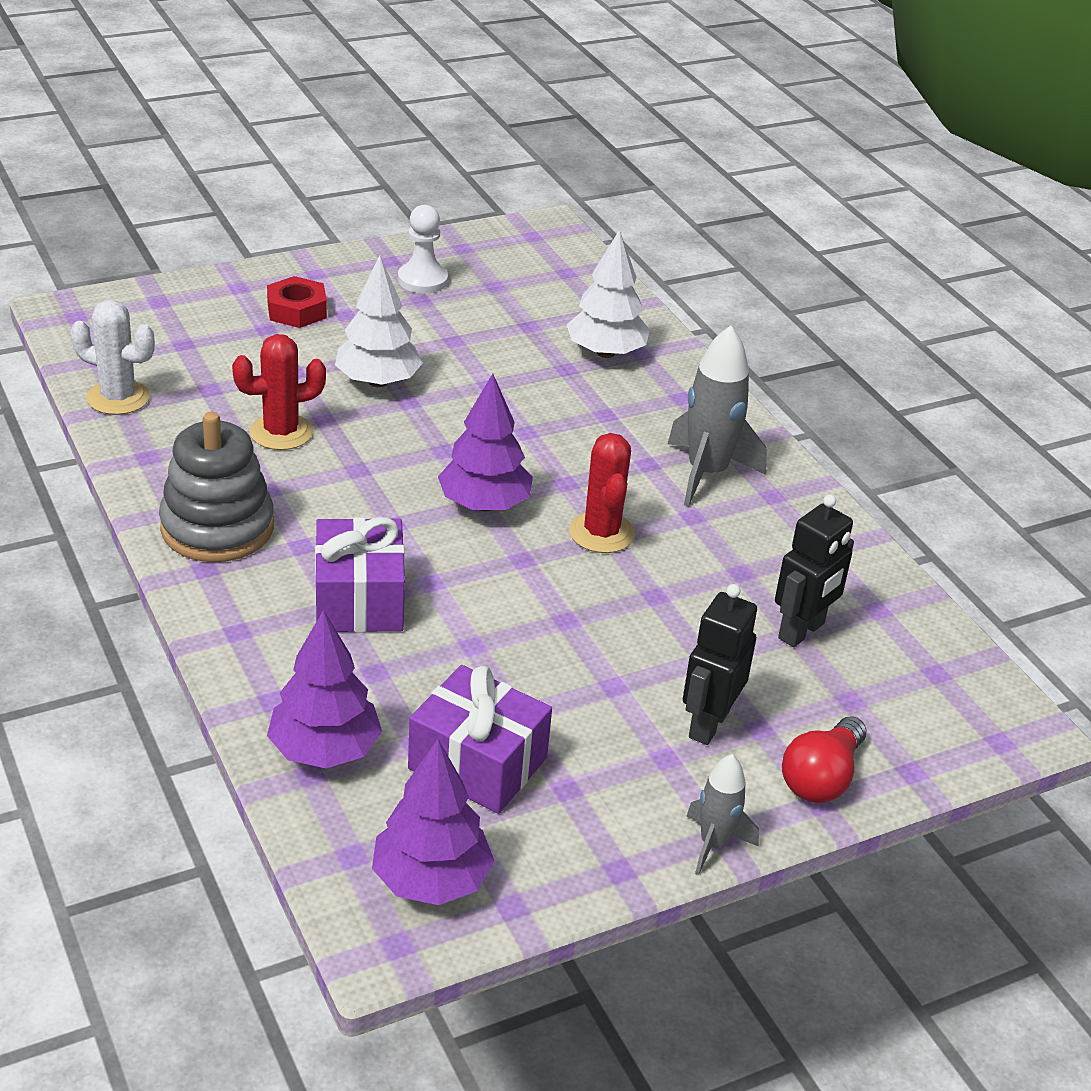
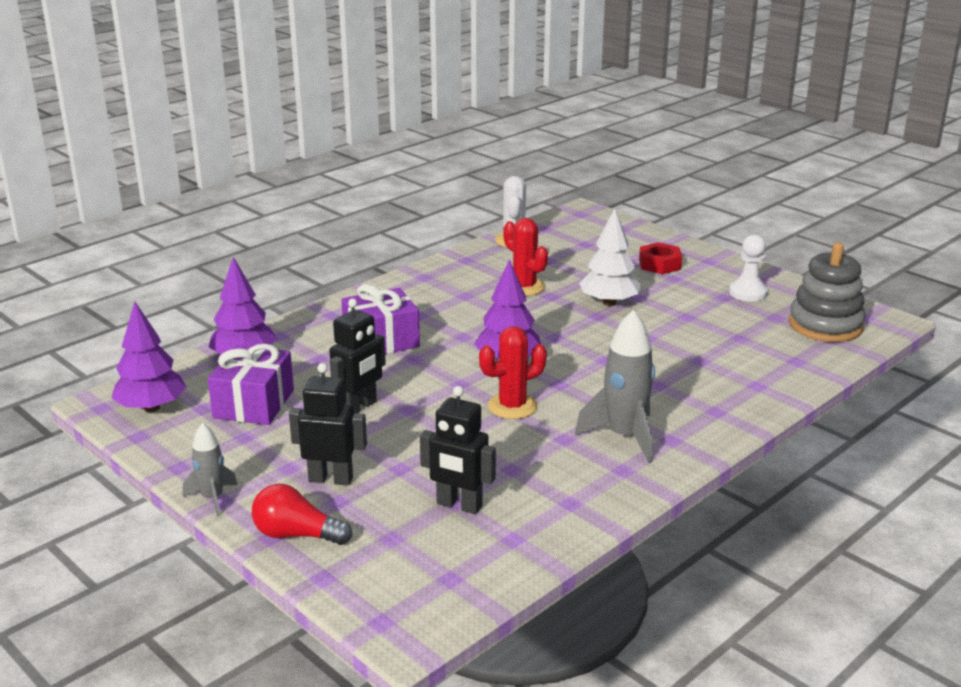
camera: 75 degrees right, 10 degrees down
grey stacking toy [159,412,274,562] -> grey stacking toy moved to [789,242,866,342]
white tree [567,230,650,358] -> none
none -> black robot [329,298,386,414]

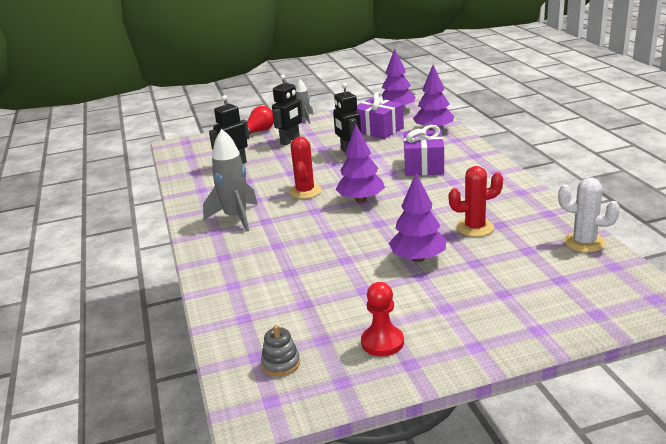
camera: 120 degrees right, 0 degrees up
white tree [579,209,641,306] -> purple tree [389,173,447,262]
red nut [639,242,682,274] -> none
white pawn [729,234,768,302] -> red pawn [361,282,404,356]
grey stacking toy [789,242,866,342] -> grey stacking toy [261,325,300,376], size x0.48

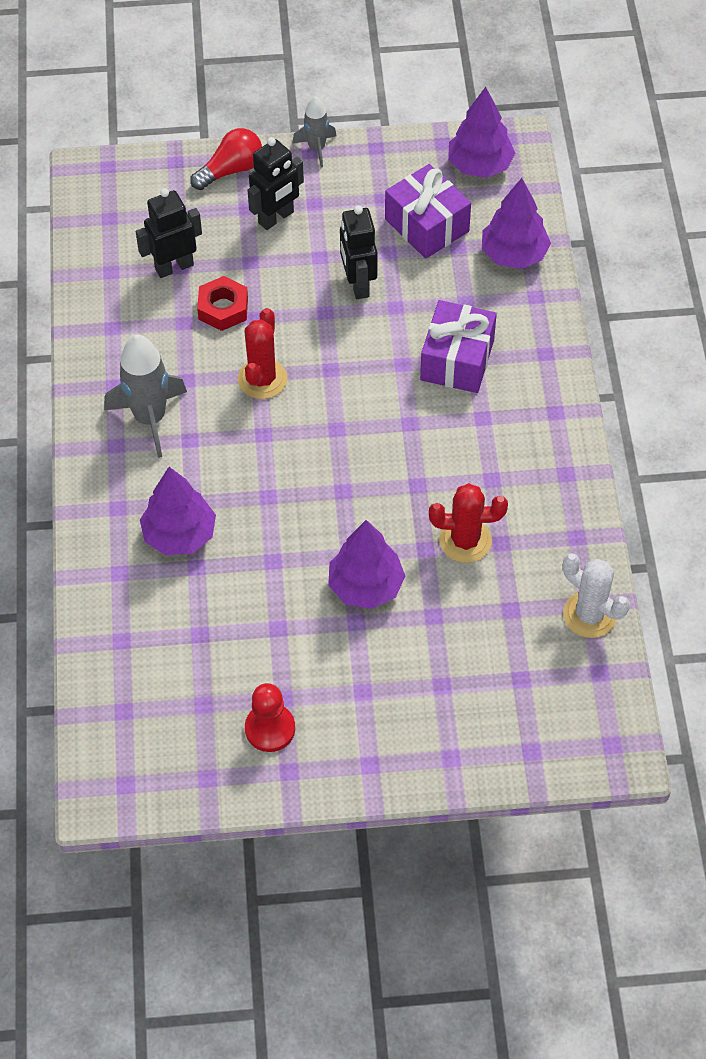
camera: 10 degrees right, 30 degrees up
grey stacking toy [261,325,300,376] -> none
purple tree [335,124,385,203] -> purple tree moved to [140,467,216,555]
none -> red nut [197,276,248,331]

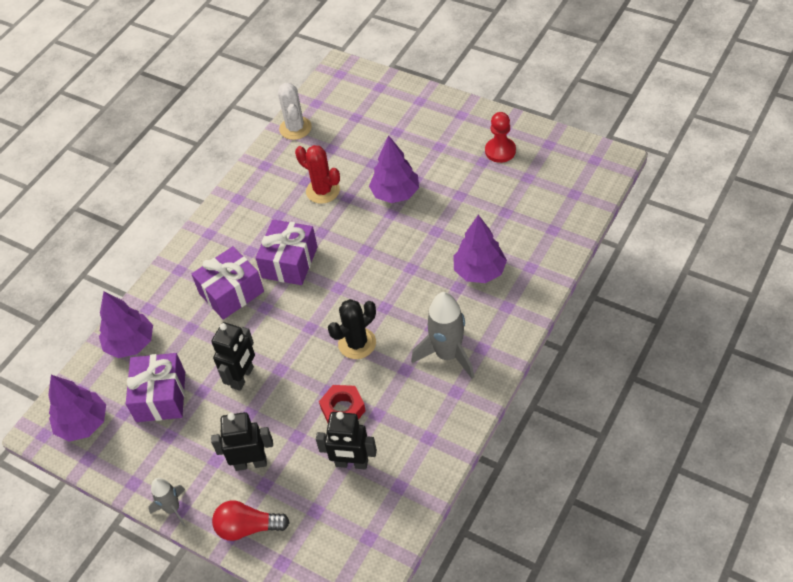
camera: 140 degrees left, 5 degrees down
red cactus [238,308,288,399] -> black cactus [328,299,376,359]
none -> purple gift [255,219,318,285]

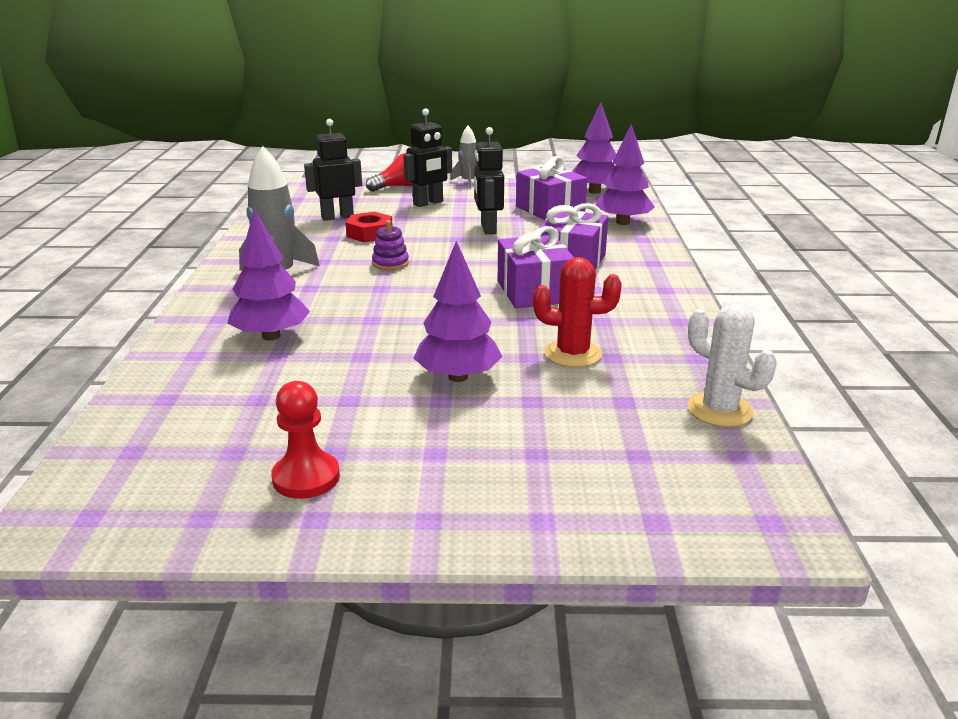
camera: 145 degrees right, 25 degrees down
black cactus [328,299,376,359] -> purple stacking toy [372,220,409,270]

